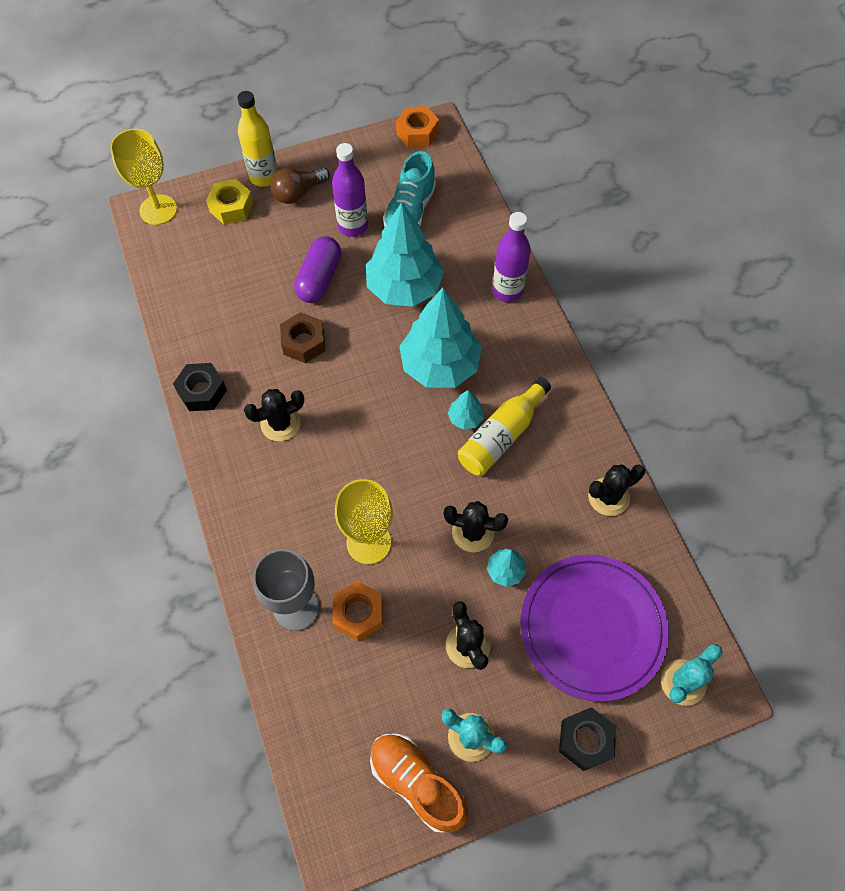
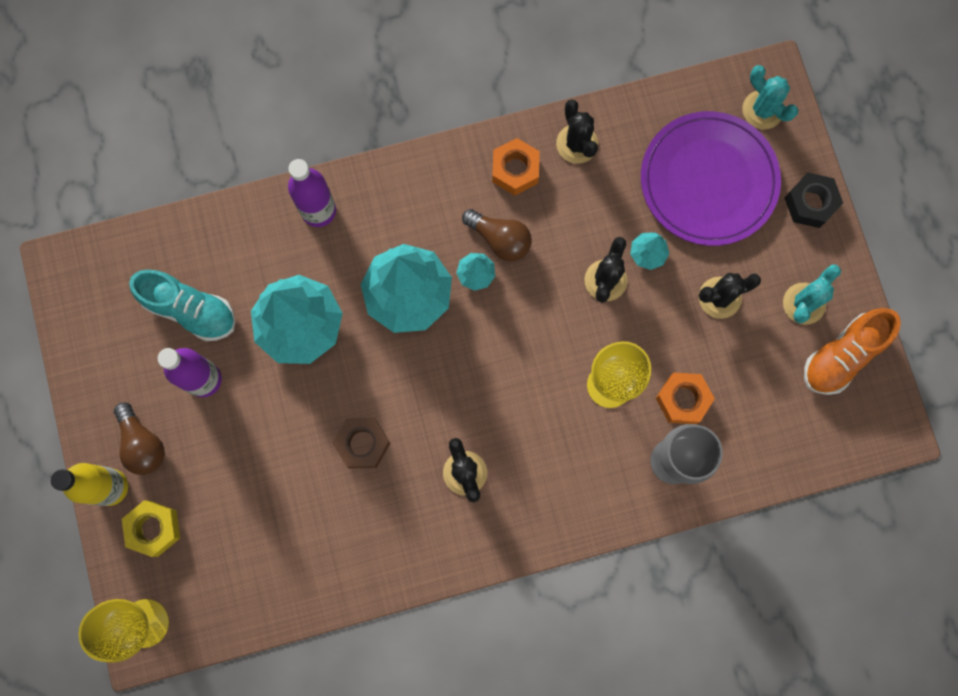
camera: 85 degrees left, 15 degrees up
black nut [173,363,227,411] -> none
purple capsule [294,236,341,303] -> none
orange nut [396,106,439,147] -> orange nut moved to [492,138,540,196]
yellow bottle [458,377,551,475] -> brown light bulb [462,209,532,262]

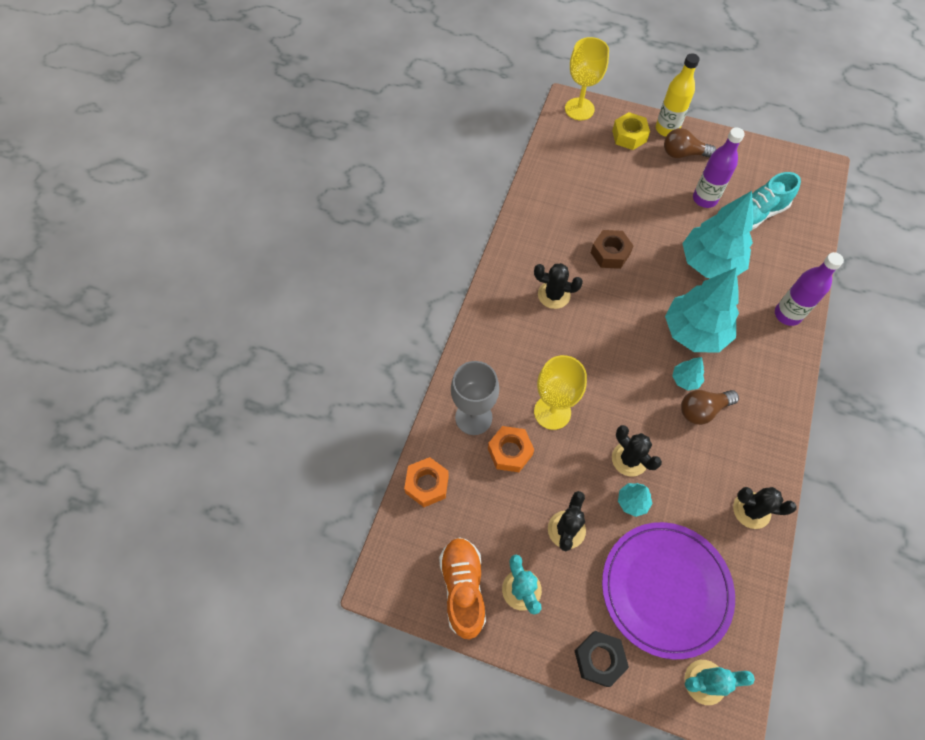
camera: 125 degrees right, 15 degrees down
orange nut [492,138,540,196] -> orange nut moved to [404,457,449,507]

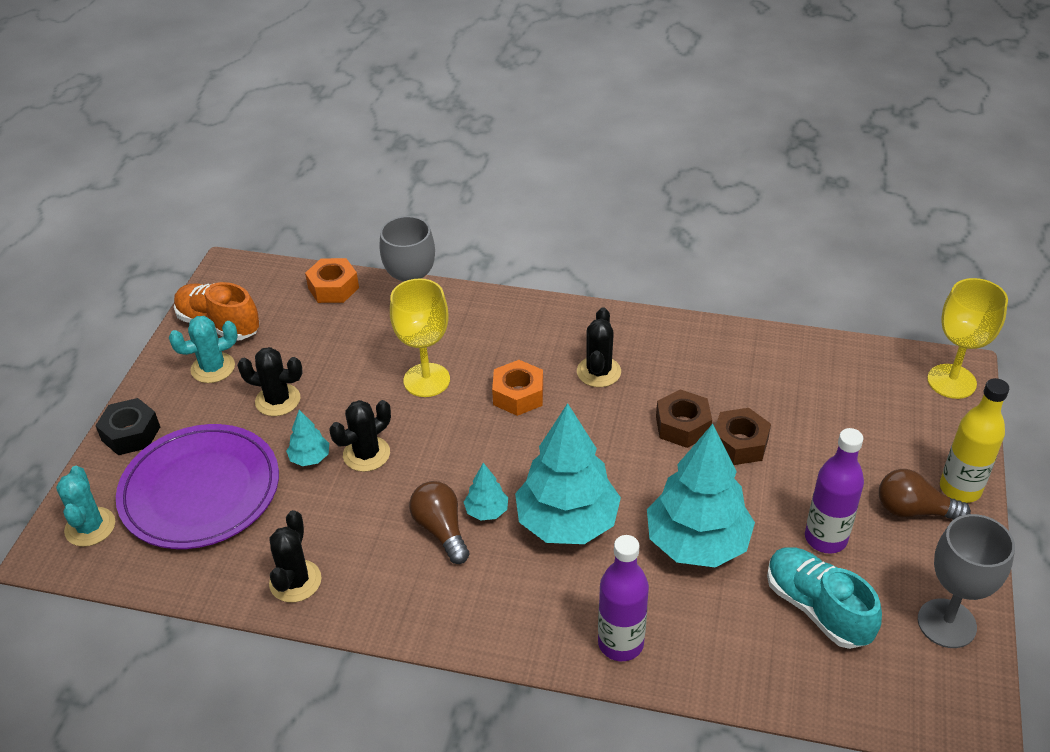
camera: 85 degrees right, 20 degrees down
orange shoe [439,537,486,639] -> orange shoe turned 135 degrees counterclockwise [174,282,260,341]
orange nut [488,426,534,472] -> orange nut moved to [492,360,543,416]
yellow nut [612,112,650,150] -> none
brown light bulb [664,128,716,158] -> brown light bulb turned 75 degrees counterclockwise [879,469,971,520]
none -> brown nut [715,408,771,465]
none -> grey goblet [918,514,1015,648]

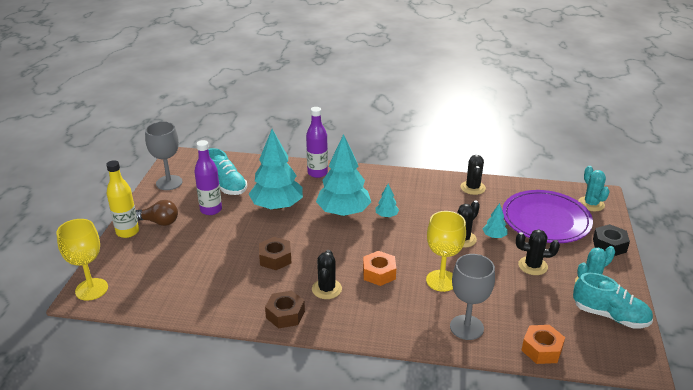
camera: 175 degrees right, 10 degrees down
orange shoe [174,282,260,341] -> turquoise shoe [573,273,653,328]
brown light bulb [409,481,470,564] -> none
brown nut [715,408,771,465] -> brown nut moved to [265,290,305,328]

